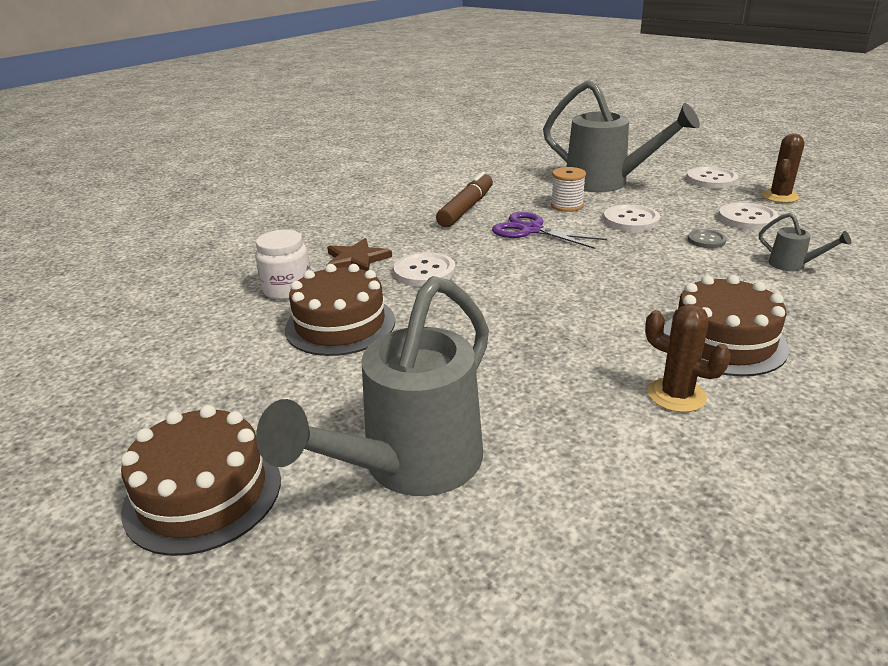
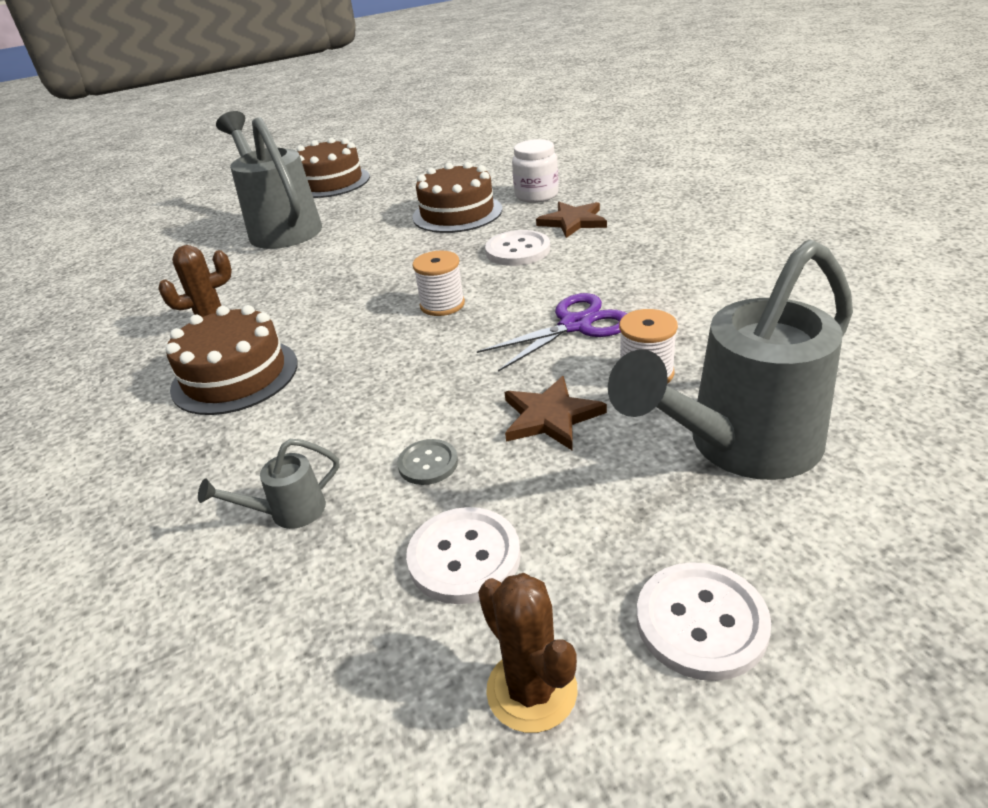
camera: 115 degrees right, 5 degrees up
brown marker [436,172,493,228] -> none
white button [604,204,660,232] -> brown star [505,376,607,451]
none -> white spool [412,251,465,316]

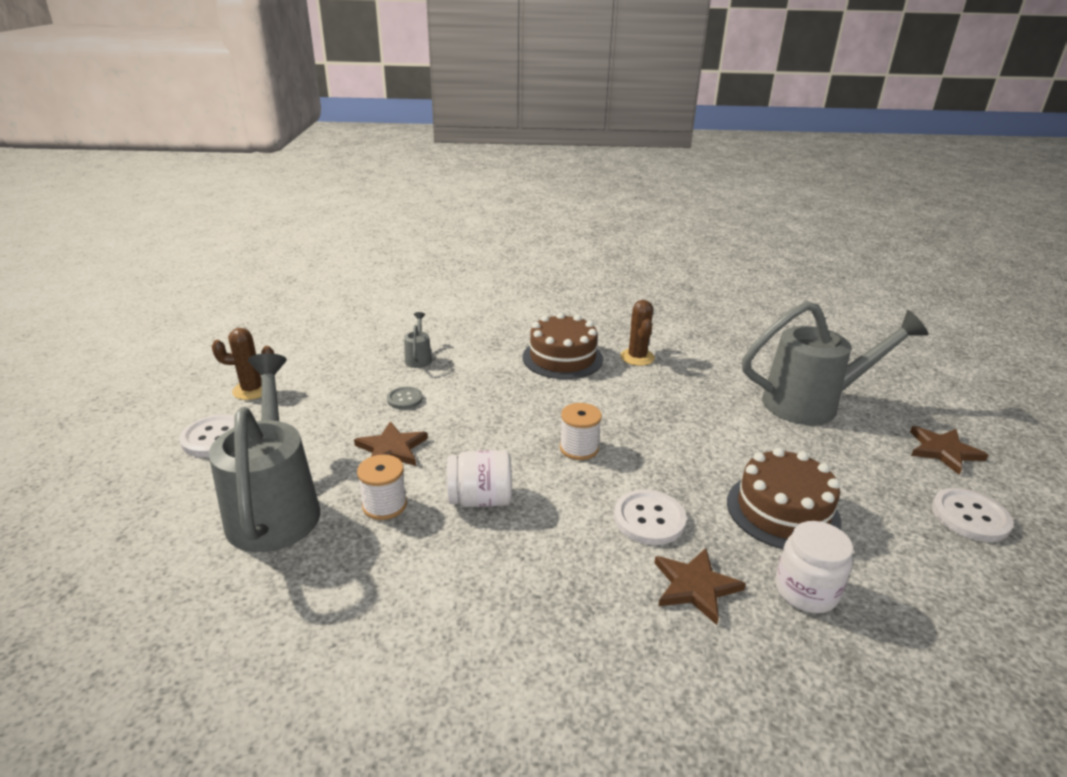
camera: 110 degrees right, 5 degrees down
brown cake [297,138,370,198] -> brown star [910,426,988,475]
white button [406,507,521,604] -> white button moved to [932,488,1013,542]
purple scissors [477,293,628,372] -> white jar [447,450,512,507]

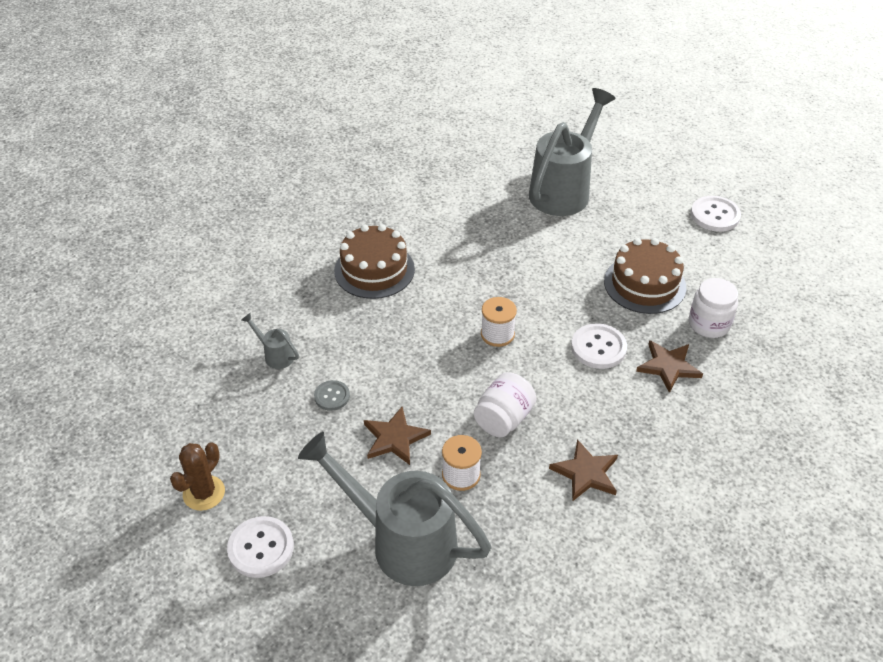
camera: 50 degrees left, 15 degrees up
brown cactus [620,300,655,366] -> none
brown star [910,426,988,475] -> brown star moved to [549,439,618,502]

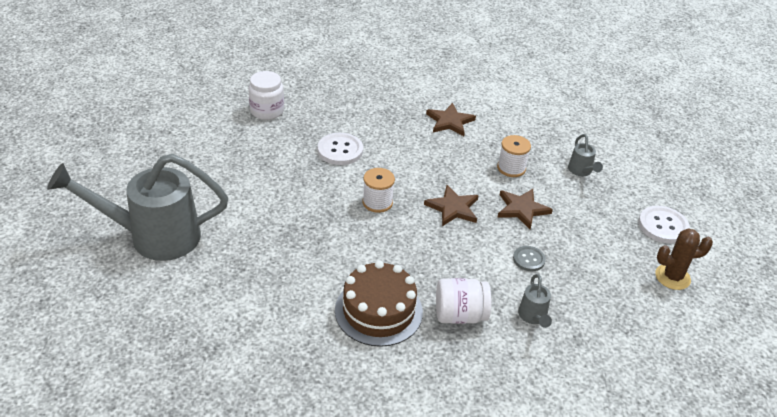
camera: 130 degrees left, 5 degrees down
grey watering can [298,432,491,586] -> grey watering can [568,134,603,176], size x0.41
white jar [474,372,536,437] -> white jar moved to [436,278,491,324]
brown cake [604,238,686,314] -> none
brown star [636,340,703,393] -> brown star moved to [424,185,479,226]
white button [691,196,741,232] -> none

